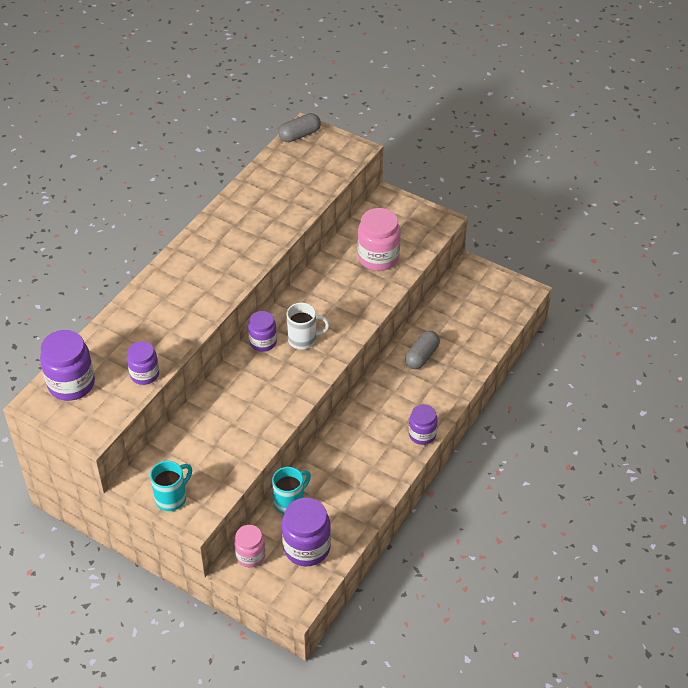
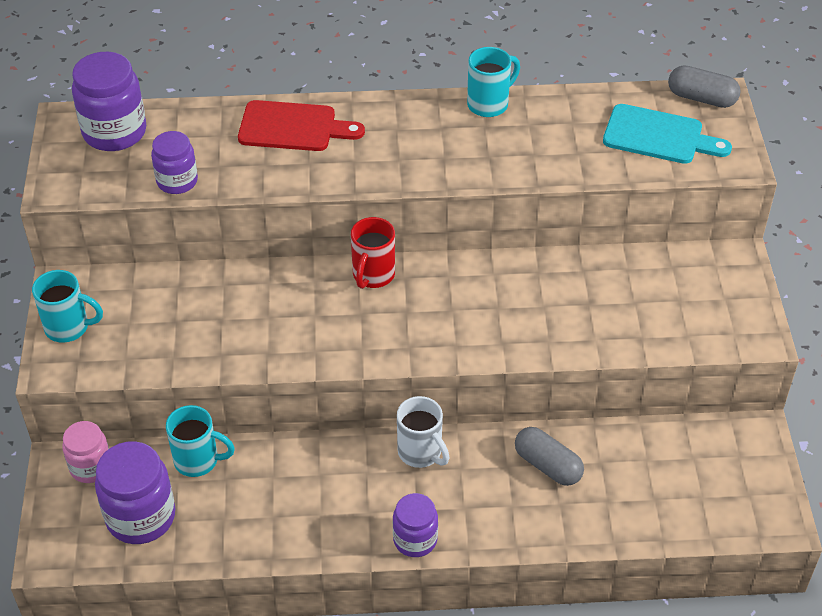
camera: 55 degrees right, 0 degrees up
purple jar [248,311,277,352] -> red mug [351,217,395,289]
white mug [287,303,330,350] -> white mug moved to [397,396,449,468]
pink jar [357,208,401,271] -> none
grey capsule [405,331,440,369] -> grey capsule turned 45 degrees clockwise [515,427,584,486]
none -> red cutting board [238,100,365,151]
none -> turquoise mug [467,47,520,117]
none -> turquoise cutting board [603,104,732,164]

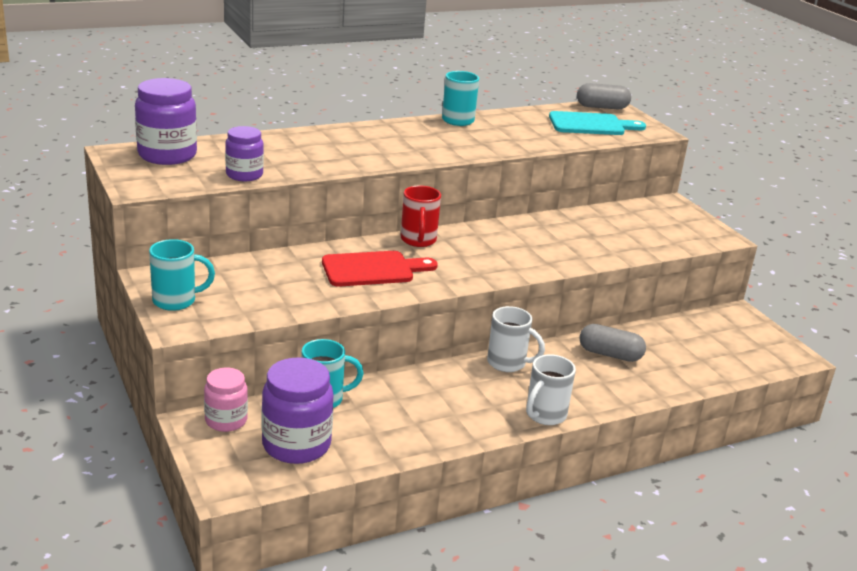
camera: 25 degrees left, 20 degrees down
red cutting board [238,100,365,151] -> red cutting board moved to [322,251,438,287]
purple jar [393,493,438,557] -> white mug [526,354,576,425]

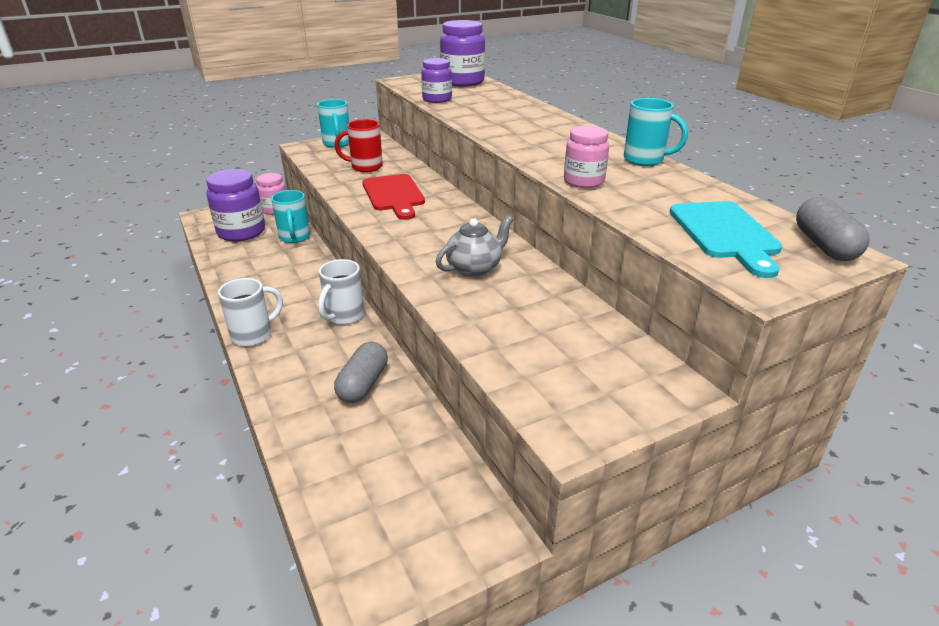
camera: 90 degrees right, 5 degrees up
red mug [401,186,441,247] -> red mug moved to [334,119,383,172]
white mug [526,354,576,425] -> white mug turned 105 degrees clockwise [218,278,283,346]
none -> grey teapot [436,216,513,277]
none -> pink jar [564,126,609,188]

